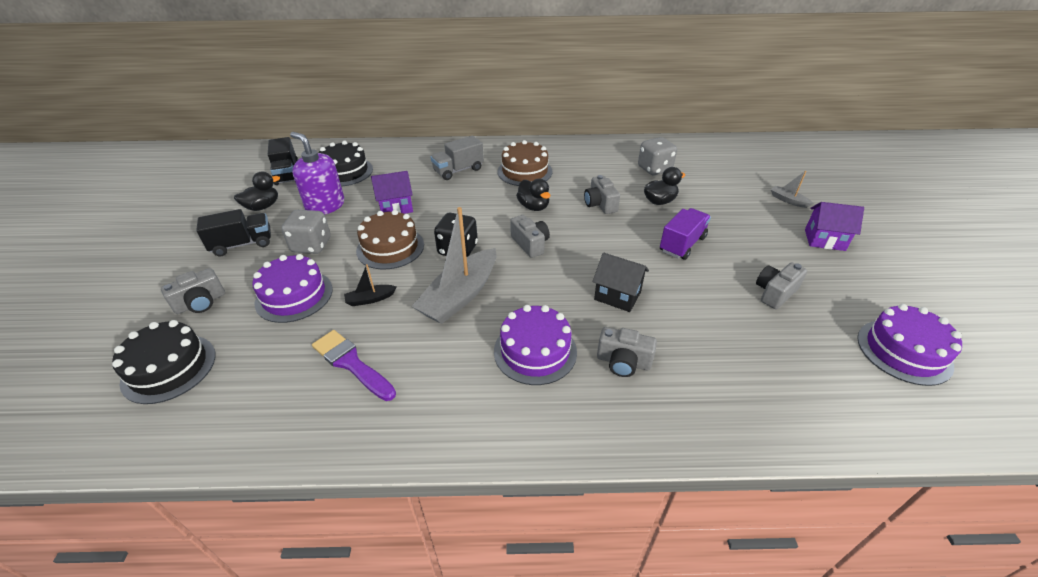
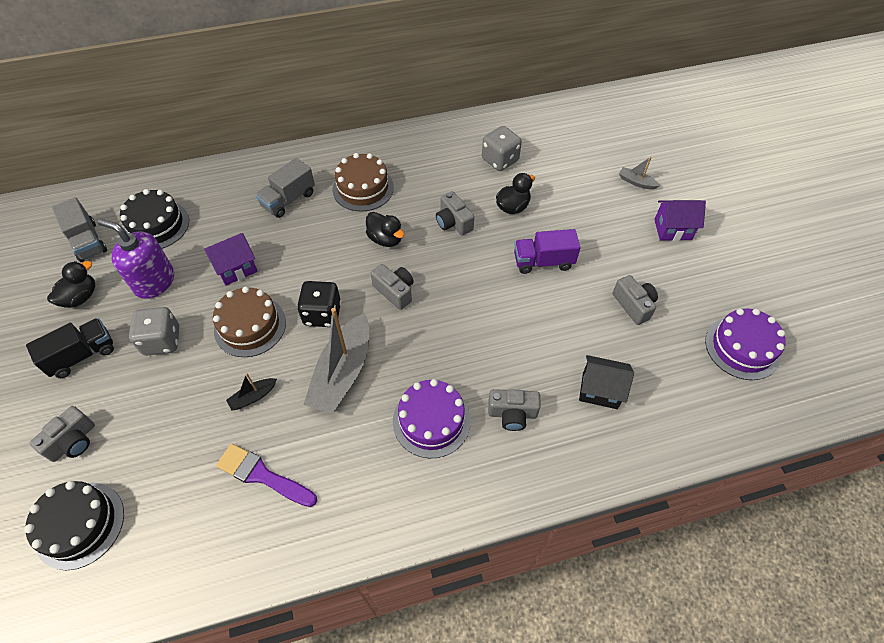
camera: 15 degrees left, 15 degrees up
purple cake [252,254,333,323] -> none
black truck [268,137,298,185] -> grey truck [52,197,107,262]
black house [593,253,649,312] -> black house moved to [579,355,634,409]
purple truck [660,208,711,260] -> purple truck turned 120 degrees counterclockwise [514,229,581,274]
grey camera [756,262,807,309] -> grey camera turned 120 degrees clockwise [613,275,658,325]

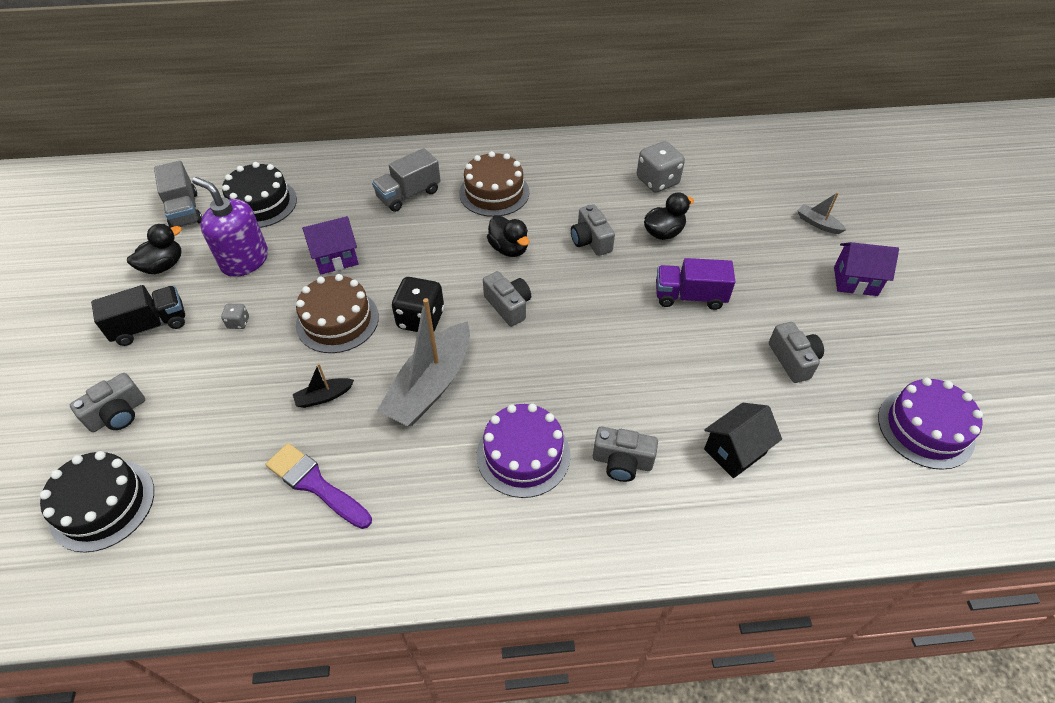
camera: 10 degrees right, 5 degrees down
grey dice [129,307,179,356] -> grey dice [221,304,249,329], size x0.48
black house [579,355,634,409] -> black house turned 60 degrees counterclockwise [704,403,782,478]

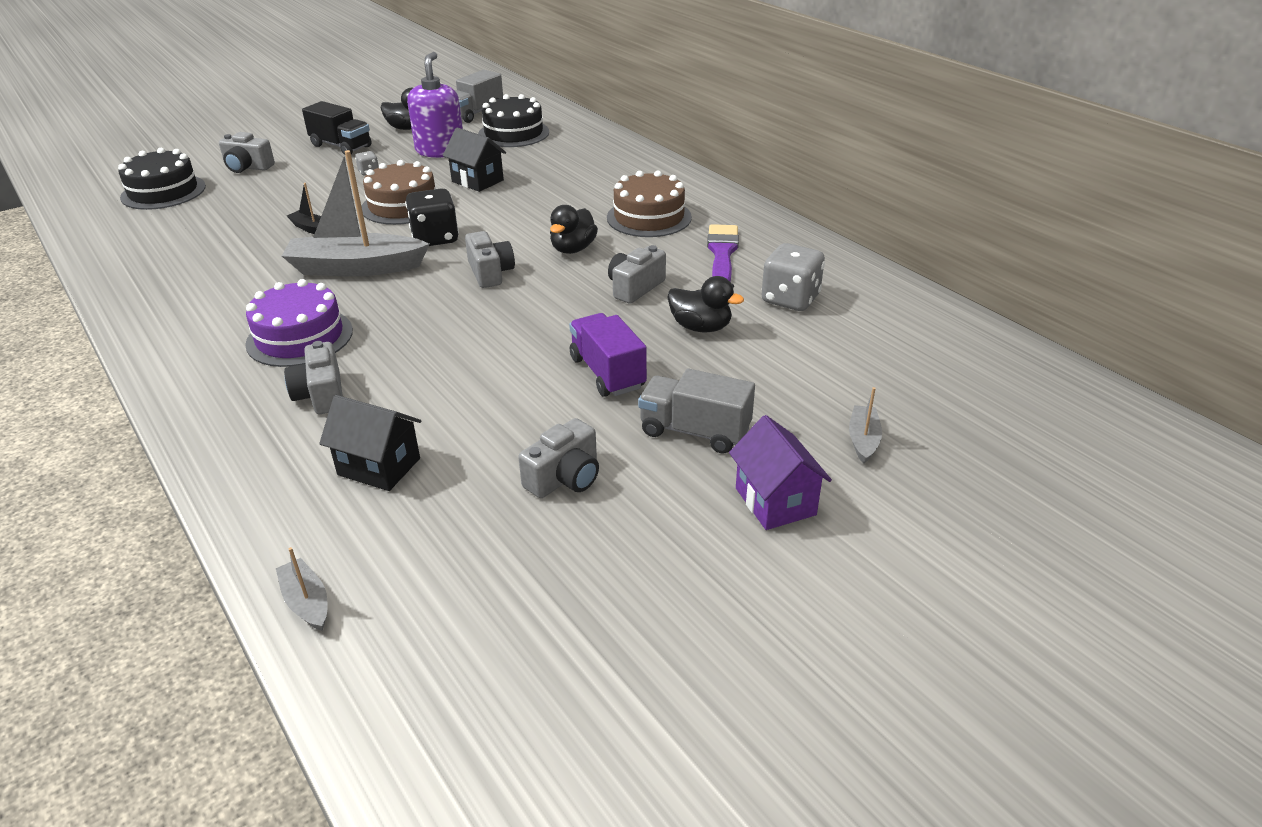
camera: 60 degrees right, 15 degrees down
purple brush [265,443,372,529] -> purple brush moved to [707,224,739,282]
purple house [302,216,359,275] -> black house [443,127,506,192]
grey truck [372,148,441,212] -> grey truck moved to [638,369,755,454]
grey camera [483,271,531,327] -> grey camera turned 45 degrees counterclockwise [465,231,515,288]
purple cake [878,378,983,470] -> none
none -> grey boat [276,547,327,631]

